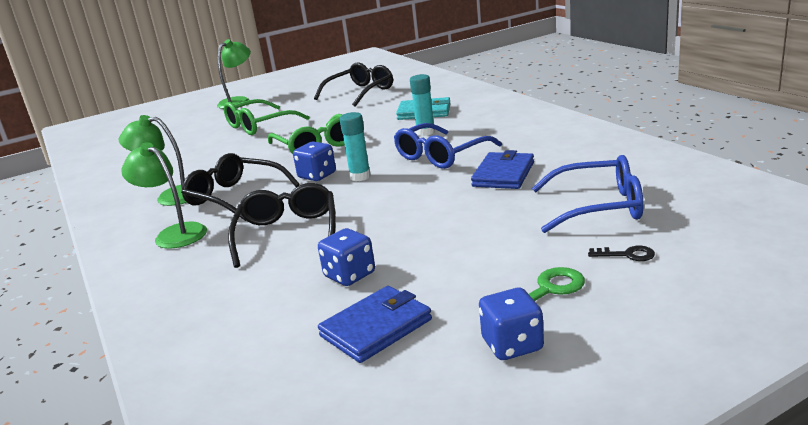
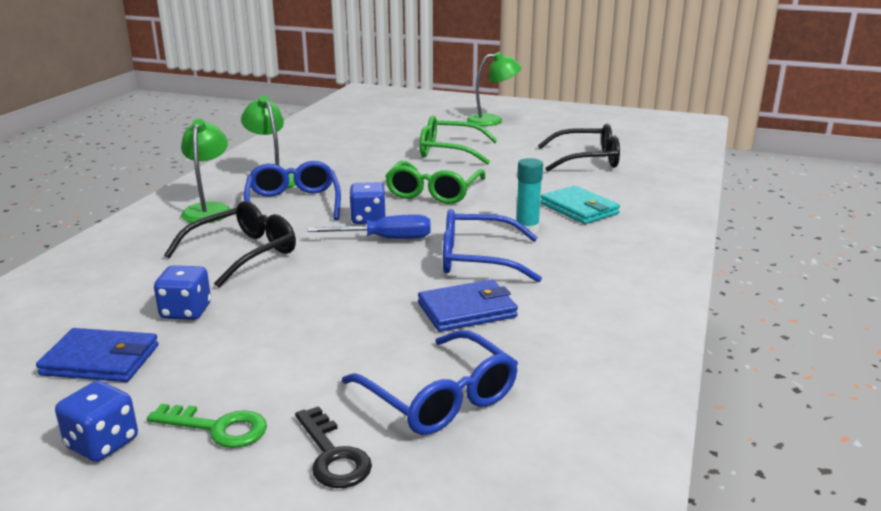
camera: 45 degrees right, 0 degrees up
black glasses [181,153,300,221] -> blue glasses [244,161,341,220]
turquoise glue stick [340,112,371,181] -> blue screwdriver [307,214,431,239]
black key [588,246,655,261] -> black key [295,406,372,488], size x1.57

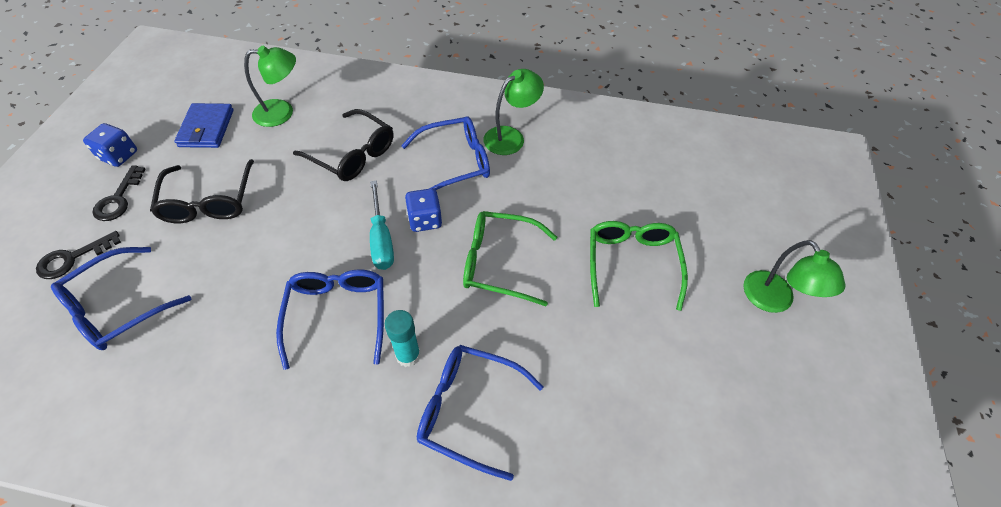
camera: 80 degrees right, 30 degrees up
green key [147,404,267,448] -> black key [93,165,146,221]
blue dice [154,265,211,320] -> none
green lamp [181,119,231,223] -> green lamp moved to [244,46,296,127]
blue screwdriver [307,214,431,239] -> turquoise screwdriver [370,180,394,270]
blue wallet [418,279,518,332] -> none
black glasses [538,124,620,172] -> black glasses moved to [150,159,254,223]
turquoise wallet [541,186,620,224] -> blue glasses [417,345,543,481]

